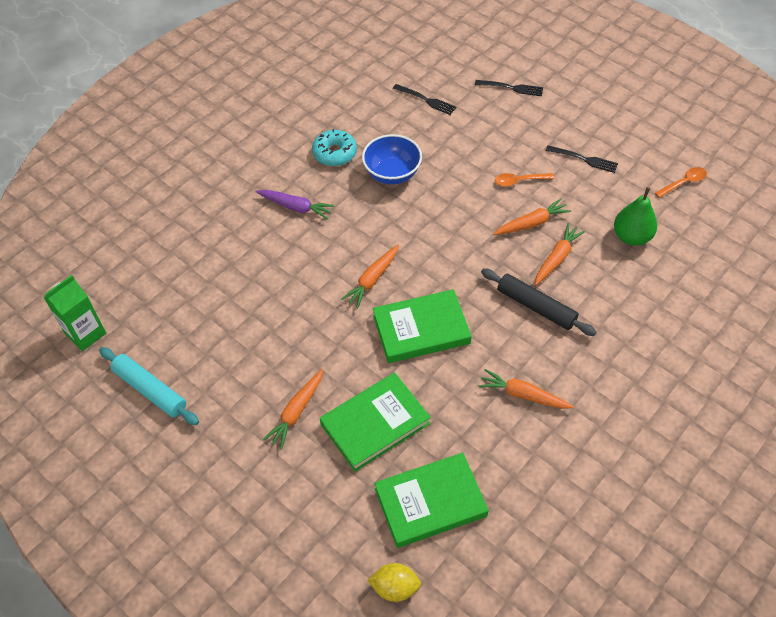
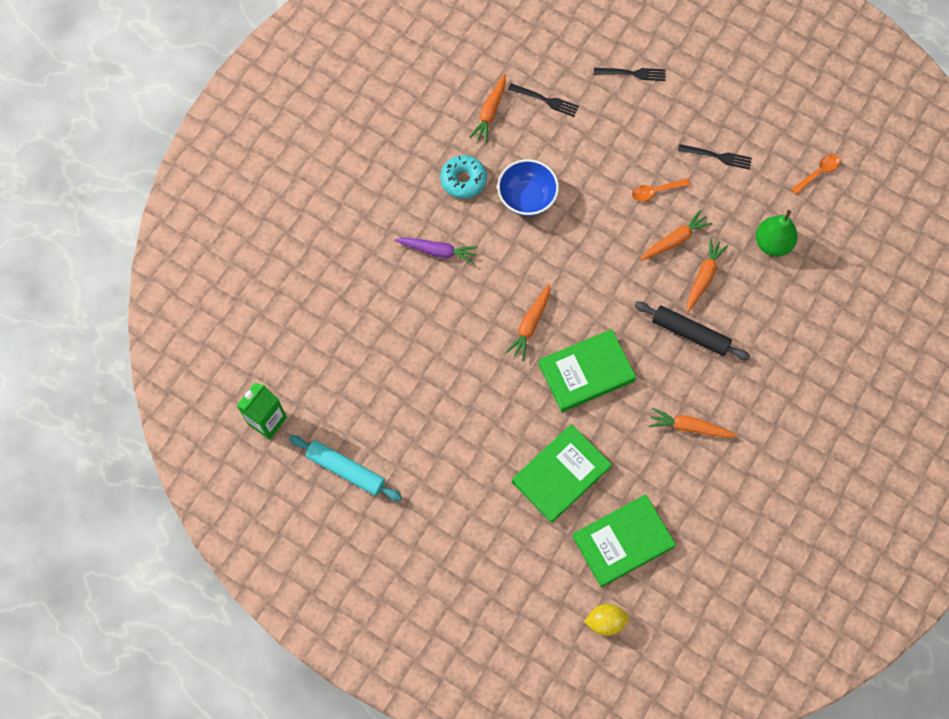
camera: 10 degrees left, 15 degrees up
orange carrot [263,369,323,450] -> orange carrot moved to [469,73,506,143]

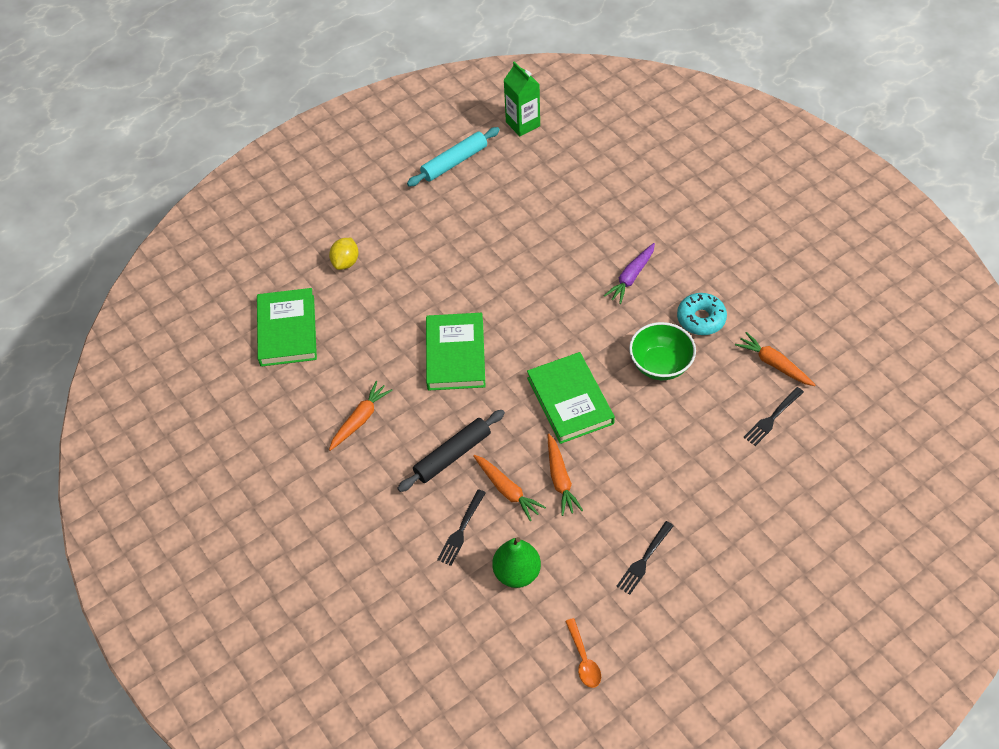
camera: 115 degrees right, 15 degrees down
blue bowl [497,159,559,216] -> green bowl [629,322,696,380]
orange carrot [506,284,550,360] -> none
green book [512,424,612,523] -> green book moved to [527,352,615,444]
yellow lemon [584,604,629,636] -> yellow lemon moved to [329,238,358,270]
black fork [594,68,666,81] -> black fork moved to [437,489,486,566]
orange spoon [632,178,691,201] -> none

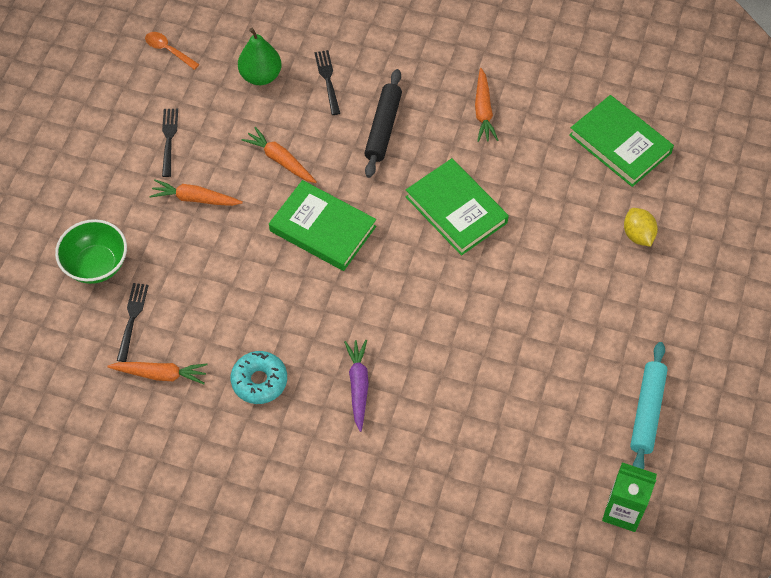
camera: 140 degrees right, 5 degrees up
orange carrot [473,455,546,521] -> orange carrot moved to [150,180,243,206]
green bowl [629,322,696,380] -> green bowl moved to [55,219,127,284]

